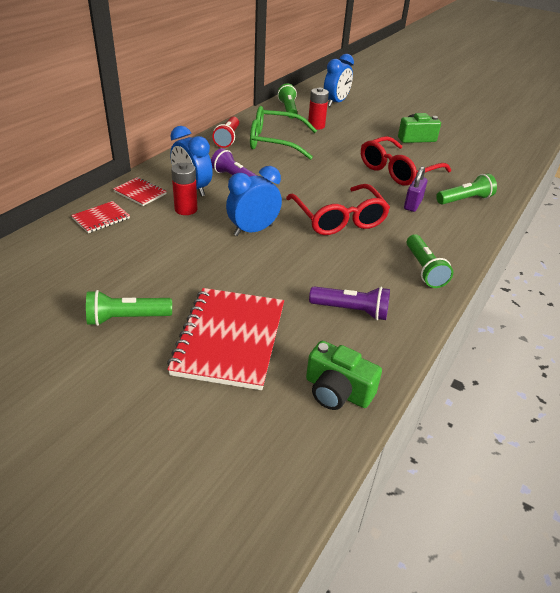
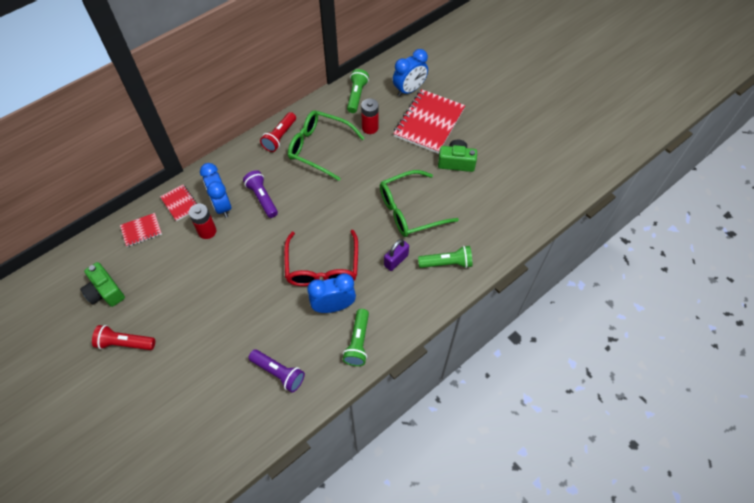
camera: 20 degrees right, 20 degrees up
green flashlight [86,290,172,326] -> red flashlight [92,325,155,350]
red notebook [167,288,284,390] -> red notebook moved to [393,89,465,154]
blue clock [226,166,282,236] -> blue clock moved to [307,273,356,313]
green camera [306,341,382,410] -> green camera moved to [80,262,125,307]
red glasses [361,136,451,186] -> green glasses [380,170,459,237]

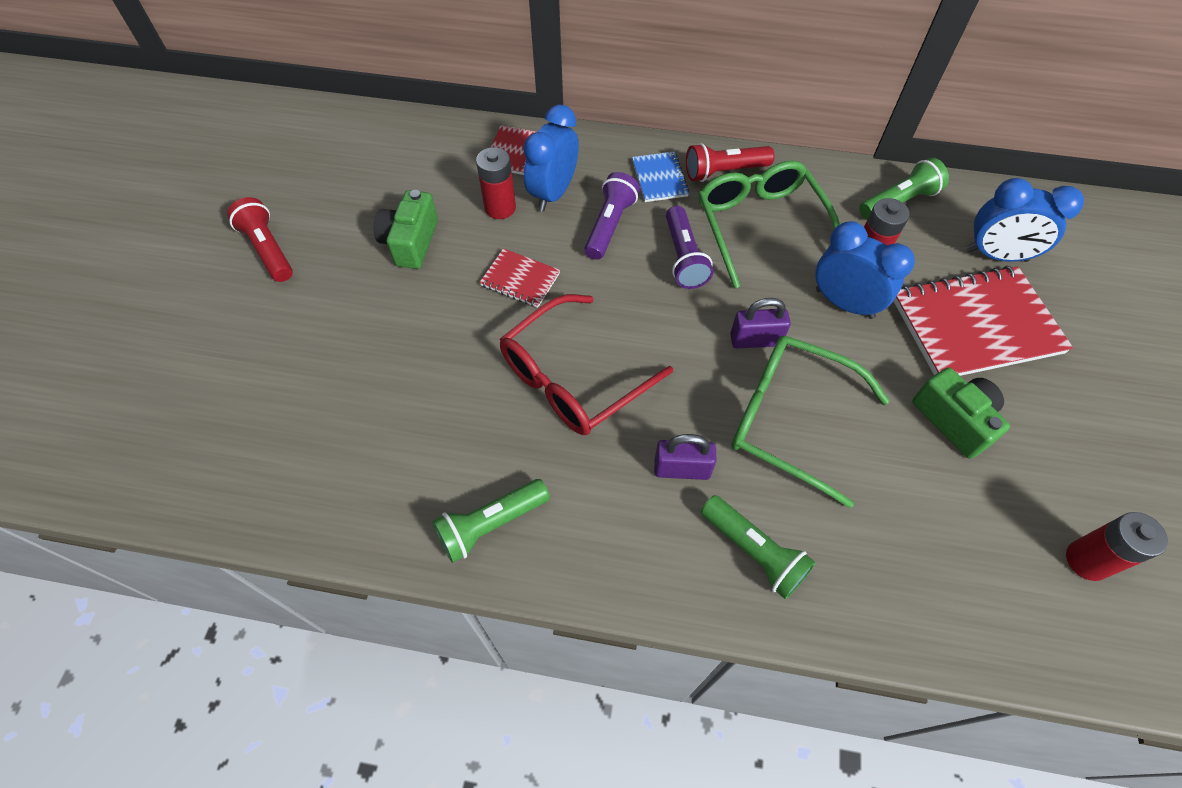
camera: 50 degrees right, 0 degrees up
green camera [80,262,125,307] -> green camera moved to [374,190,438,269]
red notebook [120,213,162,247] -> red notebook moved to [479,248,560,308]
purple flashlight [249,349,305,393] -> purple flashlight moved to [666,206,713,289]
blue clock [307,273,356,313] -> blue clock moved to [816,221,915,319]
none -> blue notebook [632,151,689,202]
none -> purple padlock [730,298,791,349]
none -> red battery [1066,512,1168,581]

